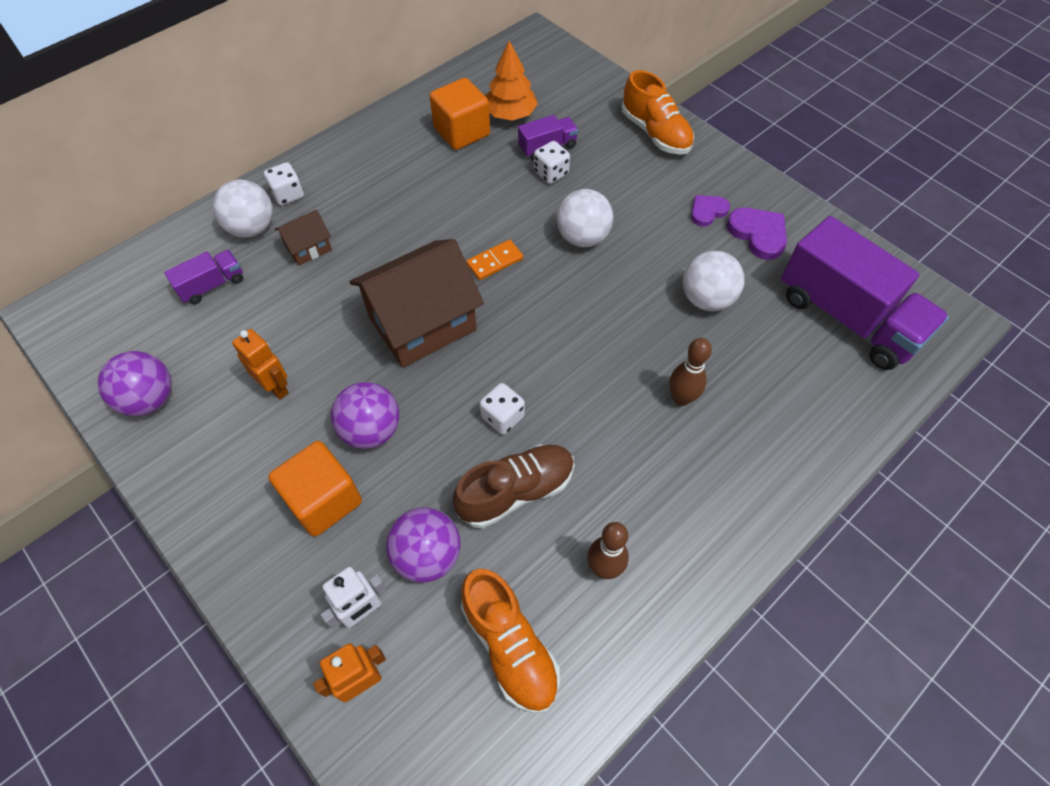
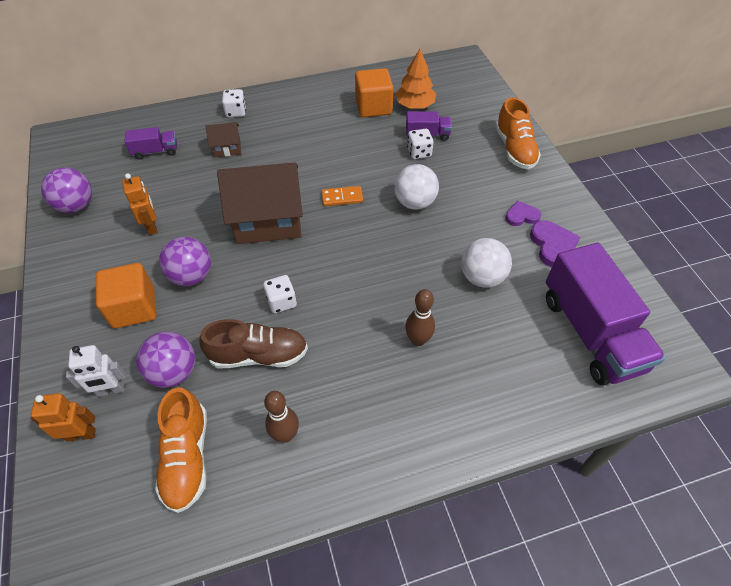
camera: 25 degrees right, 5 degrees down
white ball [213,180,273,238] -> none

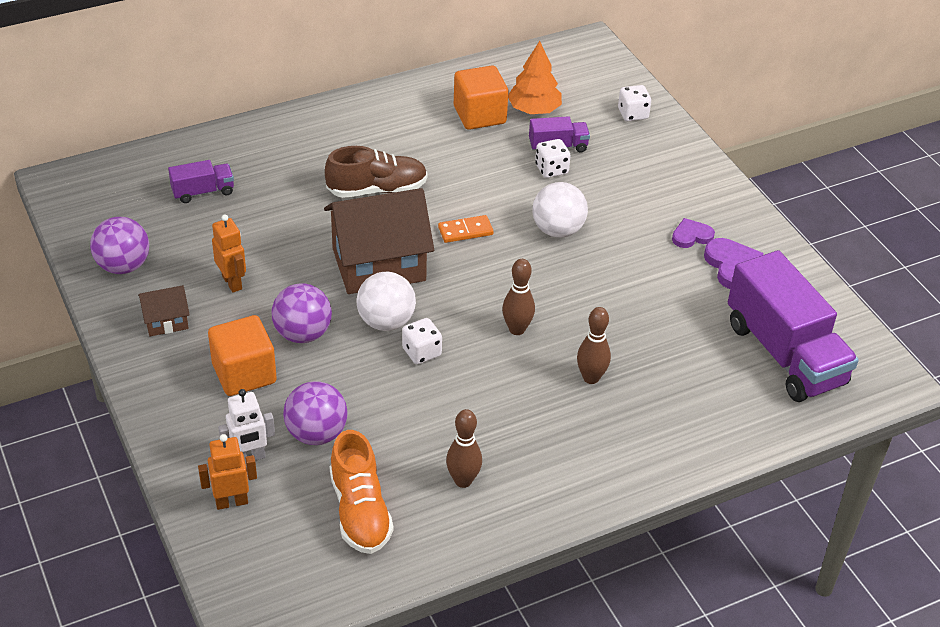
camera: 10 degrees left, 10 degrees down
brown shoe [199,319,308,368] -> brown shoe moved to [325,146,428,198]
brown house [205,122,241,157] -> brown house moved to [138,285,190,336]
white dice [222,89,246,117] -> white dice moved to [618,85,651,121]
white ball [461,238,512,288] -> white ball moved to [356,272,416,331]
orange shoe [495,97,541,169] -> none
none -> brown bowling pin [502,259,535,335]

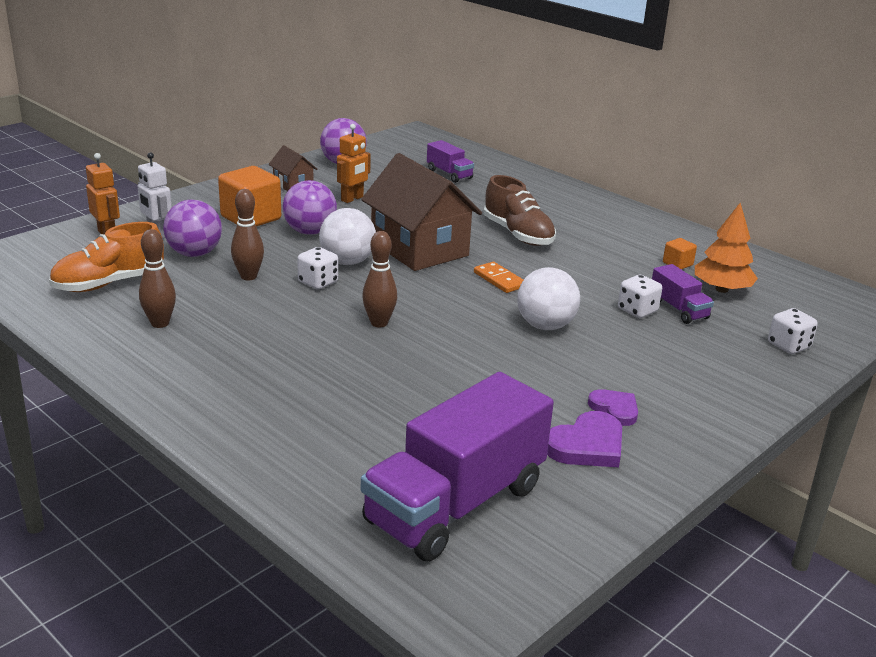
camera: 70 degrees right, 15 degrees down
orange cube [454,65,508,130] -> orange cube [663,238,697,270], size x0.48
brown bowling pin [577,307,611,384] -> brown bowling pin moved to [231,189,264,280]

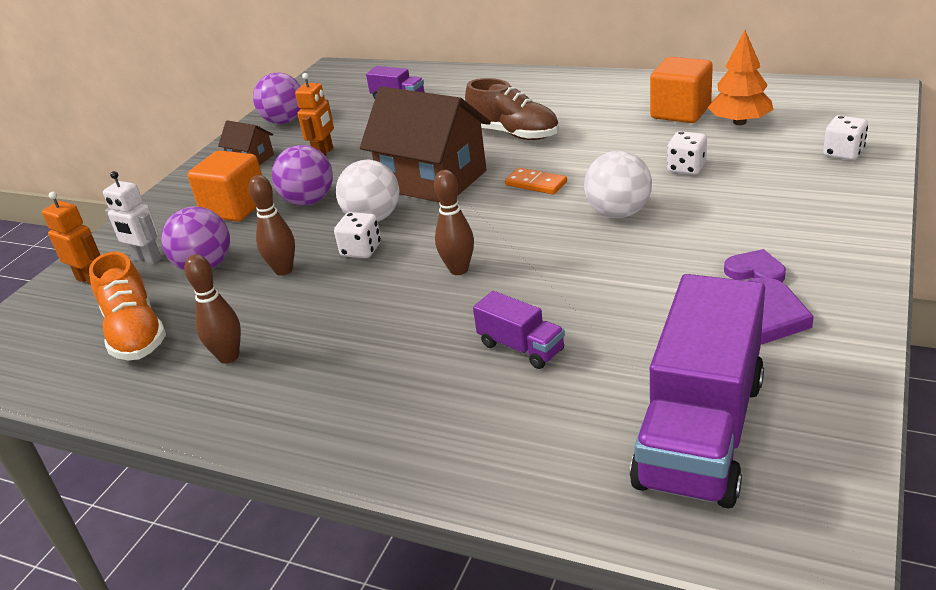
camera: 15 degrees left, 5 degrees up
orange shoe [49,222,164,292] -> orange shoe turned 60 degrees counterclockwise [89,252,166,361]
purple truck [652,264,714,324] -> purple truck moved to [473,291,565,369]
orange cube [663,238,697,270] -> orange cube [650,57,713,123], size x2.08

